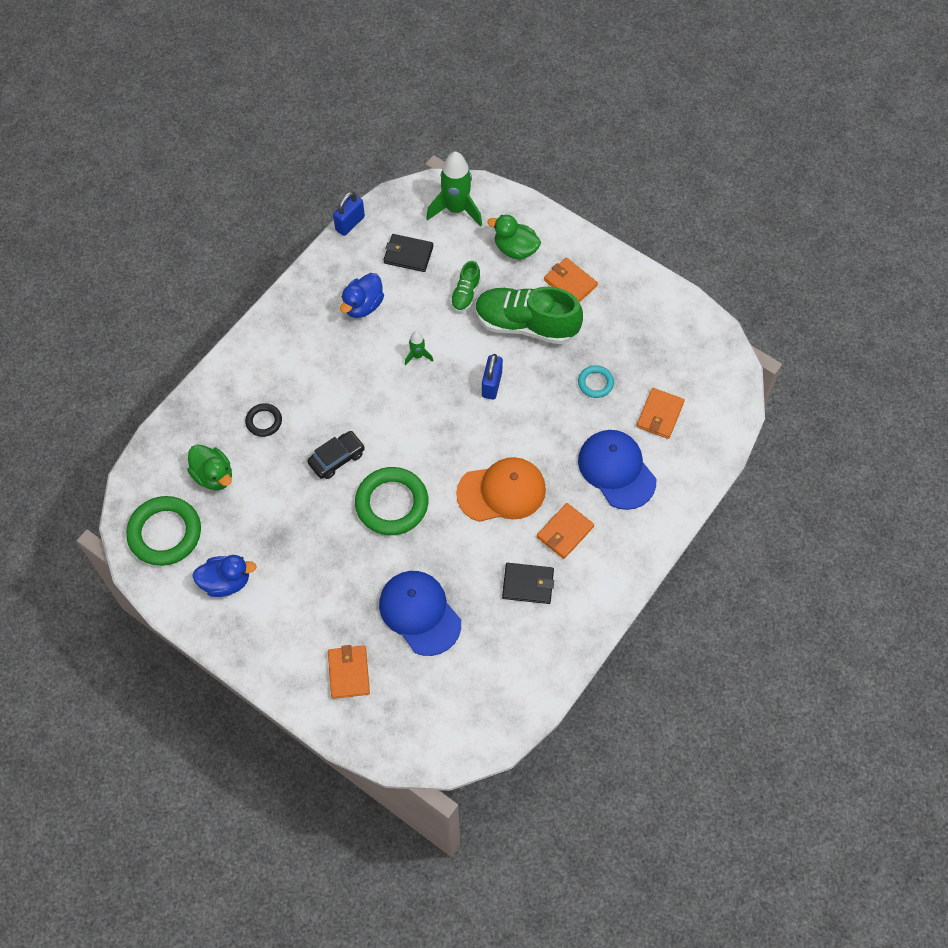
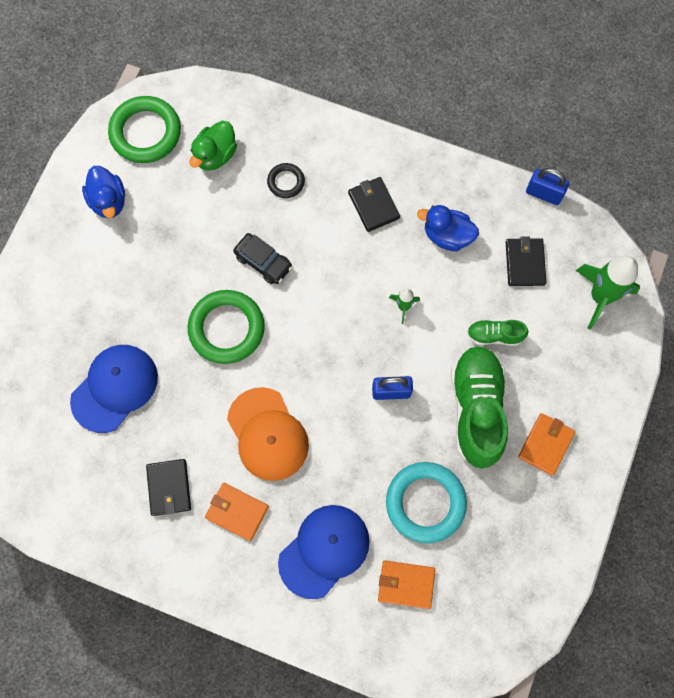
camera: 75 degrees right, 10 degrees up
orange wallet [328,645,370,699] -> none
green duck [488,215,541,260] -> none
turquoise ring [578,365,614,398] -> turquoise ring [386,462,467,544], size x1.95
none -> black wallet [348,177,400,232]

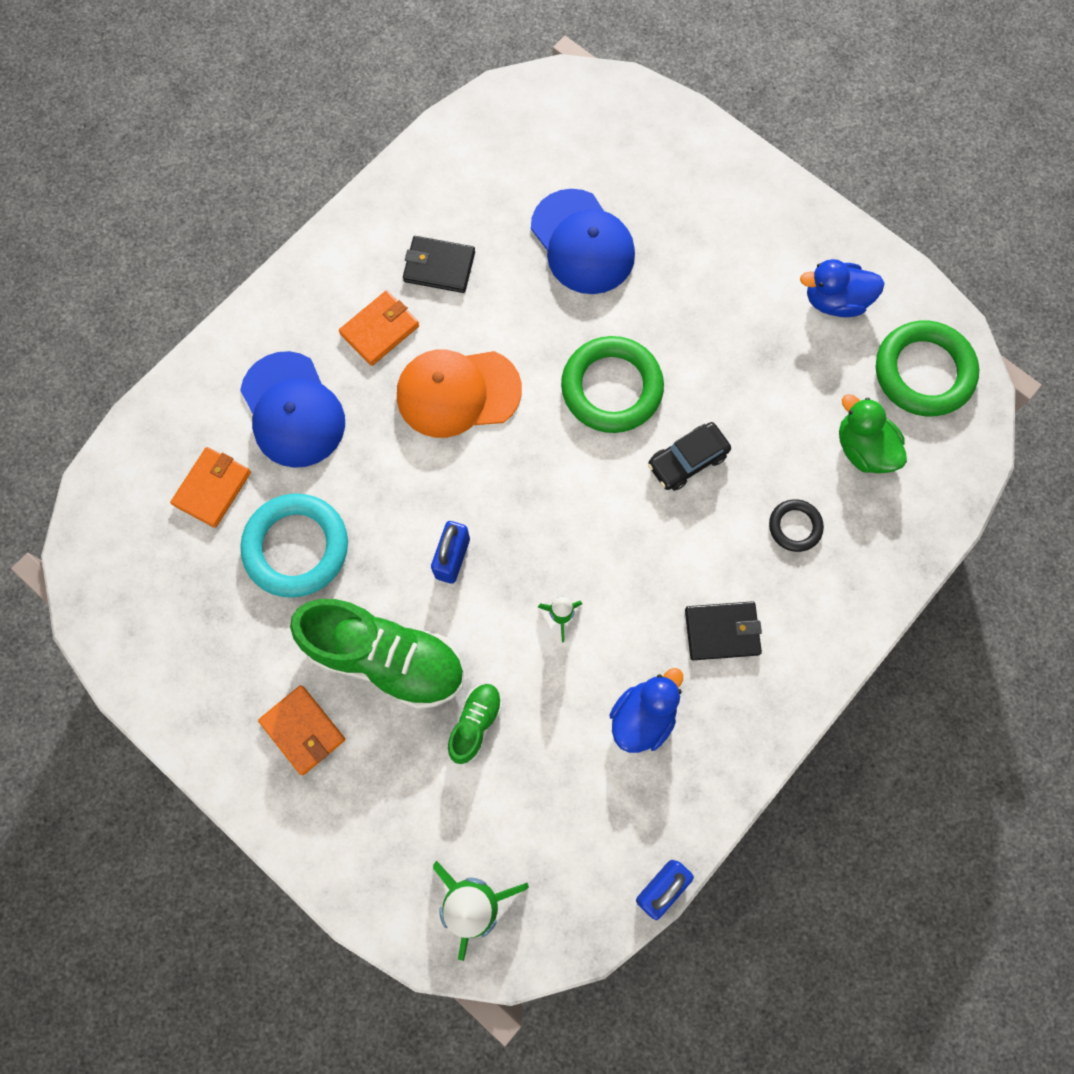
camera: 110 degrees right, 0 degrees up
black wallet [506,237,546,286] -> none

